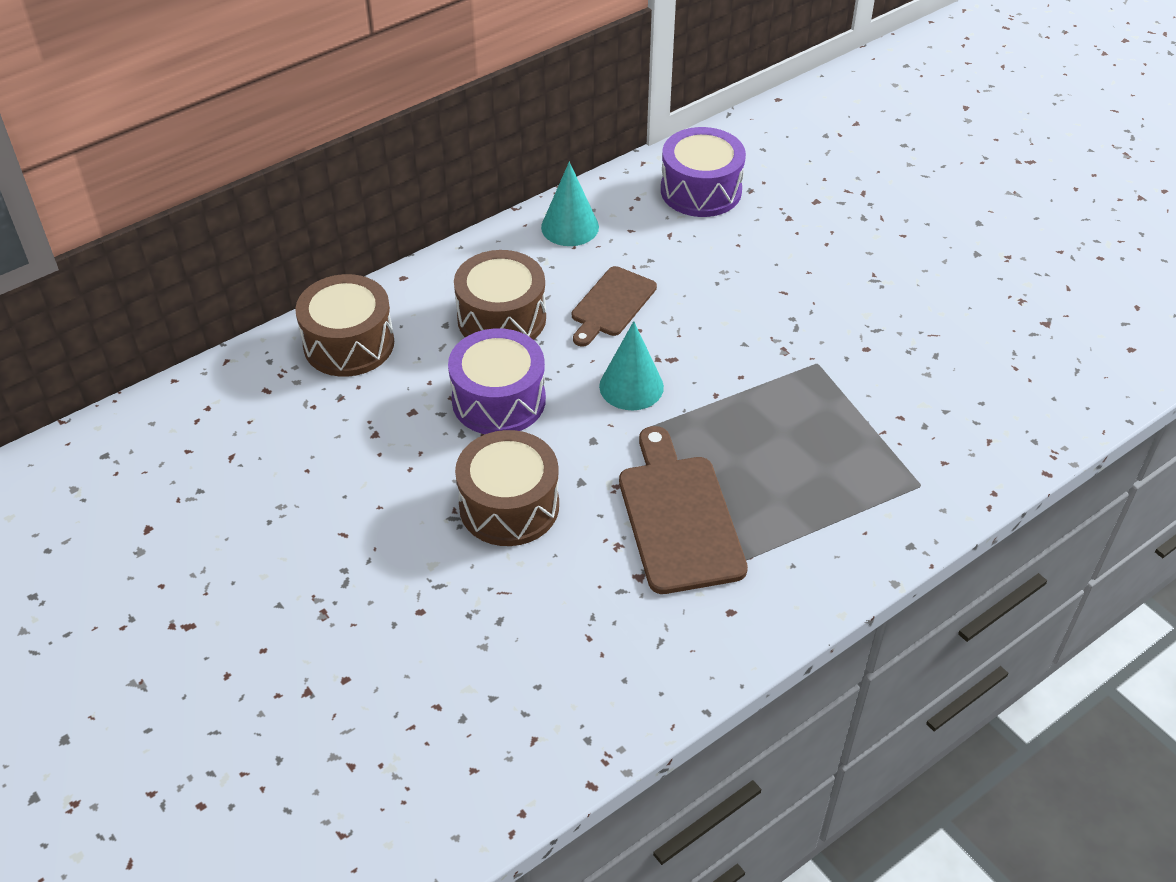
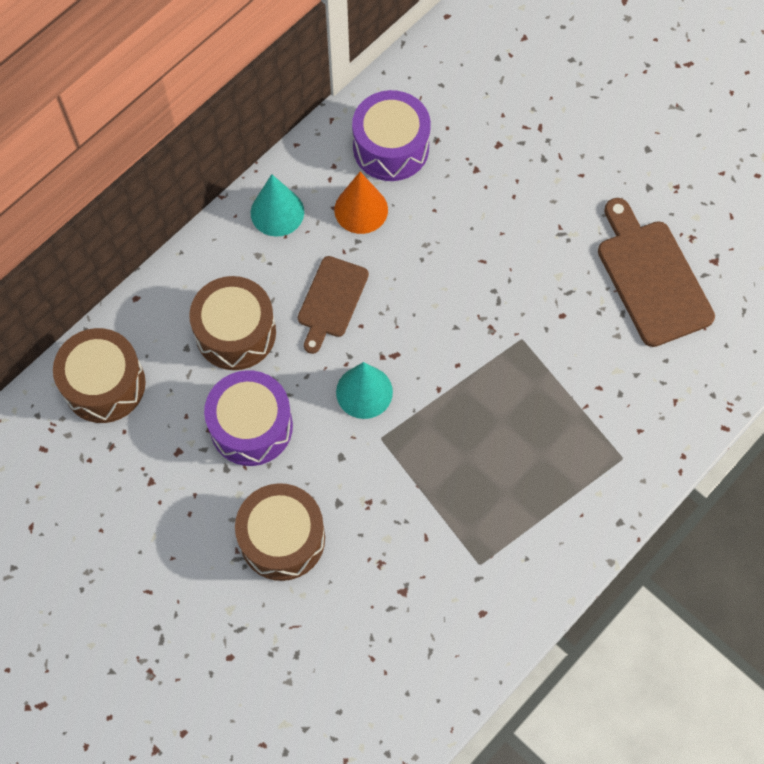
camera: 10 degrees left, 20 degrees up
brown cutting board [619,426,748,594] -> brown cutting board moved to [598,198,715,347]
none -> orange cone [334,172,388,234]

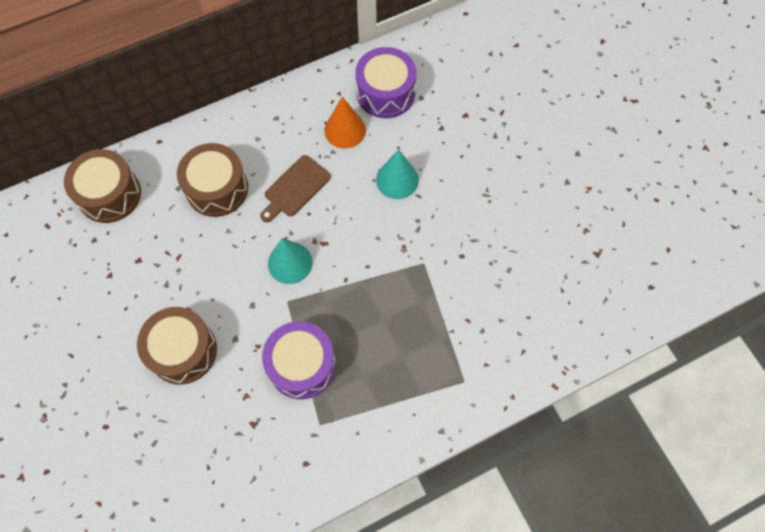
camera: 20 degrees right, 0 degrees up
purple drum [204,370,293,466] -> purple drum moved to [262,321,336,399]
turquoise cone [251,174,304,237] -> turquoise cone moved to [376,149,419,199]
brown cutting board [598,198,715,347] -> none

